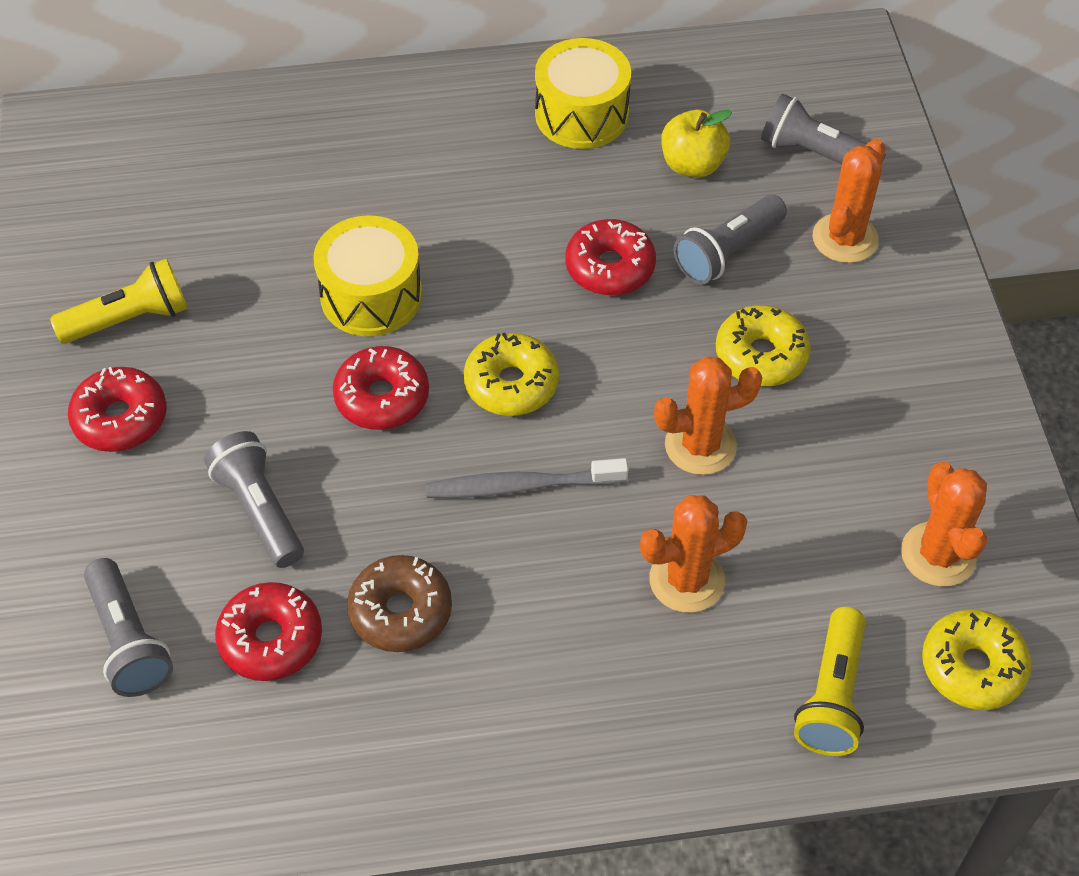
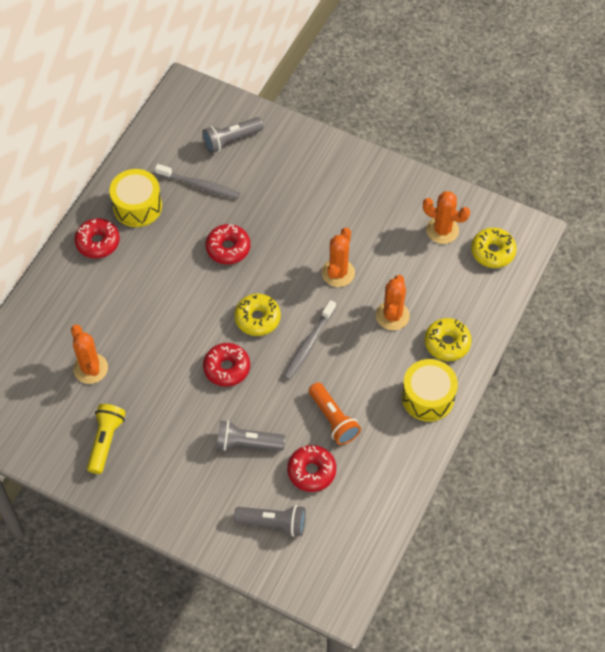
camera: 55 degrees left, 5 degrees up
red donut [68,367,167,452] -> red donut moved to [74,218,120,259]
yellow drum [313,215,422,336] -> yellow drum moved to [402,359,458,422]
brown donut [347,555,452,652] -> orange flashlight [309,383,361,445]
yellow apple [662,110,732,177] -> grey toothbrush [155,164,240,199]
grey flashlight [674,195,787,284] -> none
yellow donut [716,305,811,386] -> yellow donut moved to [425,318,472,361]
yellow flashlight [794,607,866,756] -> none
orange cactus [813,138,886,263] -> orange cactus moved to [71,325,108,384]

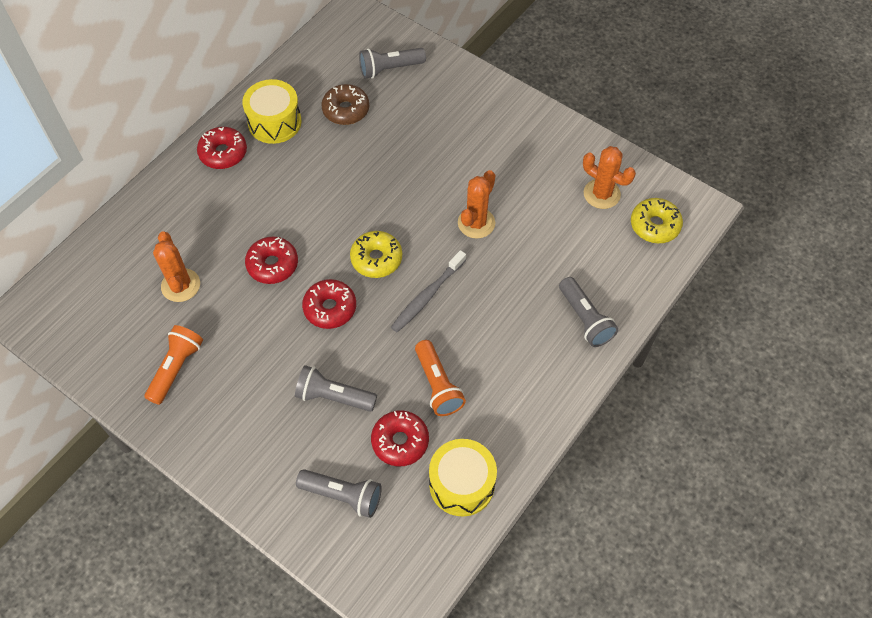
camera: 10 degrees right, 0 degrees up
yellow flashlight [87,404,126,474] -> orange flashlight [145,325,203,405]
grey toothbrush [155,164,240,199] -> brown donut [321,84,369,125]
red donut [206,224,250,264] -> red donut moved to [245,236,298,284]
orange cactus [376,275,410,330] -> none
yellow drum [402,359,458,422] -> yellow drum moved to [429,439,497,517]
yellow donut [425,318,472,361] -> grey flashlight [559,277,618,347]

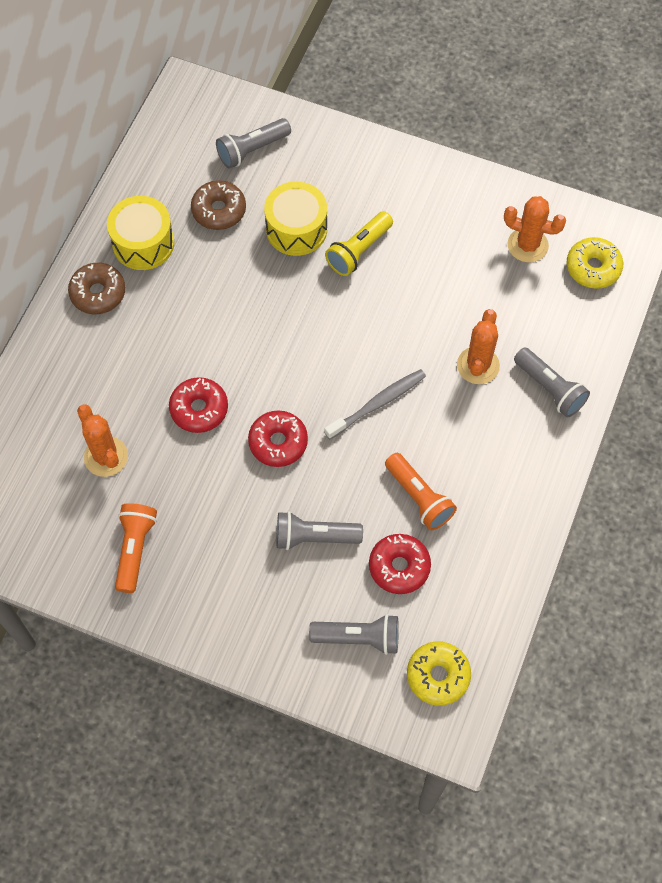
camera: 15 degrees left, 5 degrees up
red donut [197,127,247,169] -> brown donut [68,263,125,314]
yellow donut [350,231,402,278] -> yellow donut moved to [407,642,471,706]
grey toothbrush [391,250,466,332] -> grey toothbrush turned 150 degrees counterclockwise [324,369,426,439]
yellow drum [429,439,497,517] -> yellow drum moved to [264,182,327,256]
orange cactus [458,170,495,239] -> orange cactus moved to [457,309,500,384]
none -> yellow flashlight [325,211,393,276]

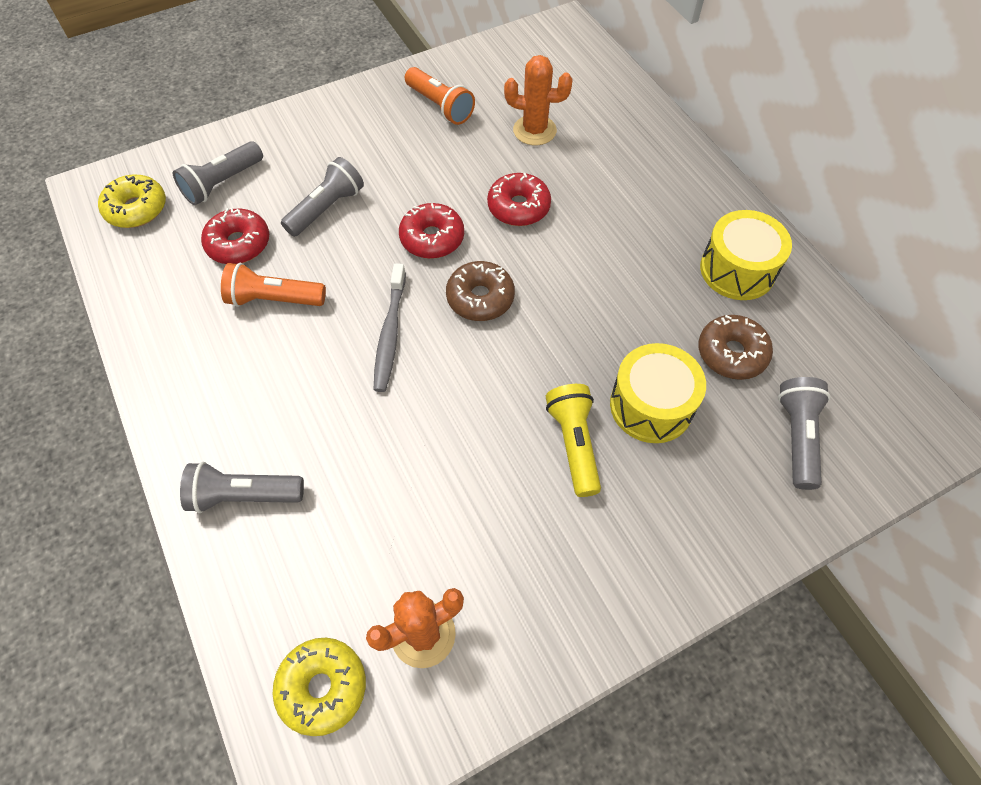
camera: 130 degrees right, 5 degrees down
brown donut [68,263,125,314] -> brown donut moved to [446,261,515,321]
orange cactus [457,309,500,384] -> none

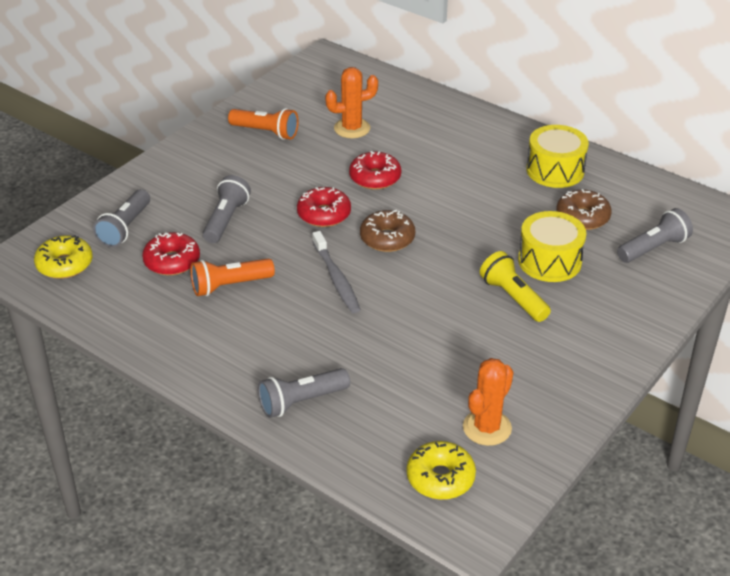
camera: 25 degrees left, 20 degrees down
grey flashlight [778,377,830,490] -> grey flashlight turned 75 degrees clockwise [617,208,693,263]

